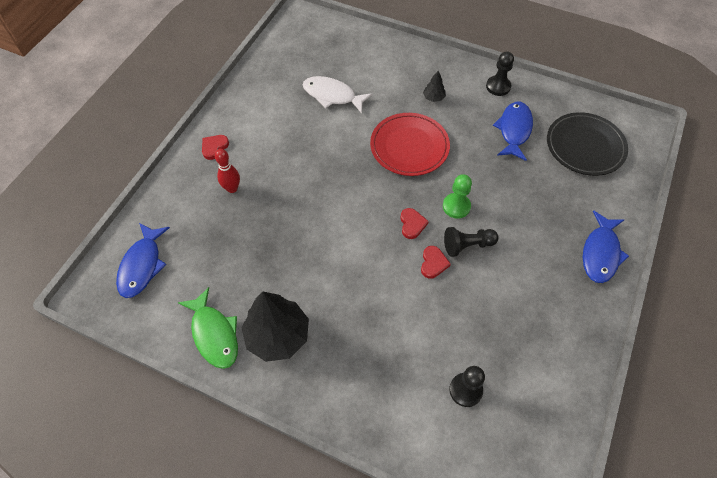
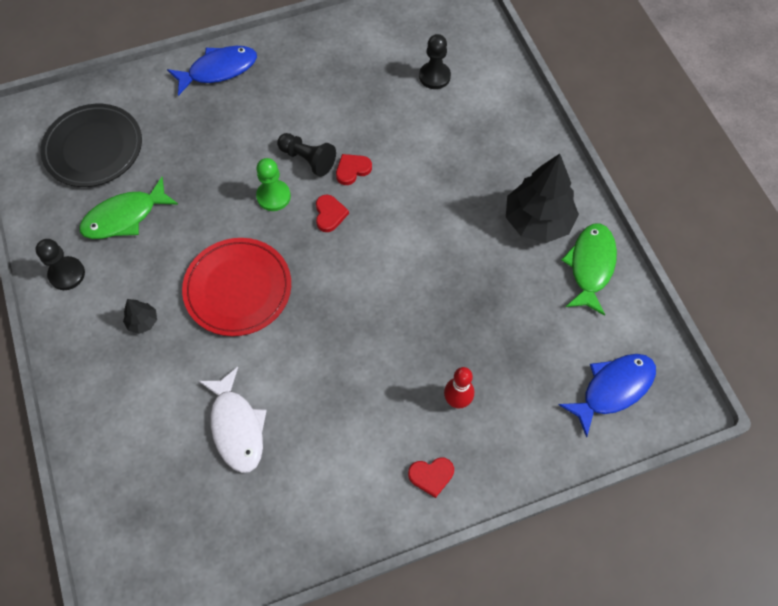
camera: 135 degrees left, 5 degrees up
red heart [400,208,429,239] -> red heart turned 135 degrees clockwise [316,195,349,232]
blue fish [493,102,533,161] -> green fish [79,177,178,239]

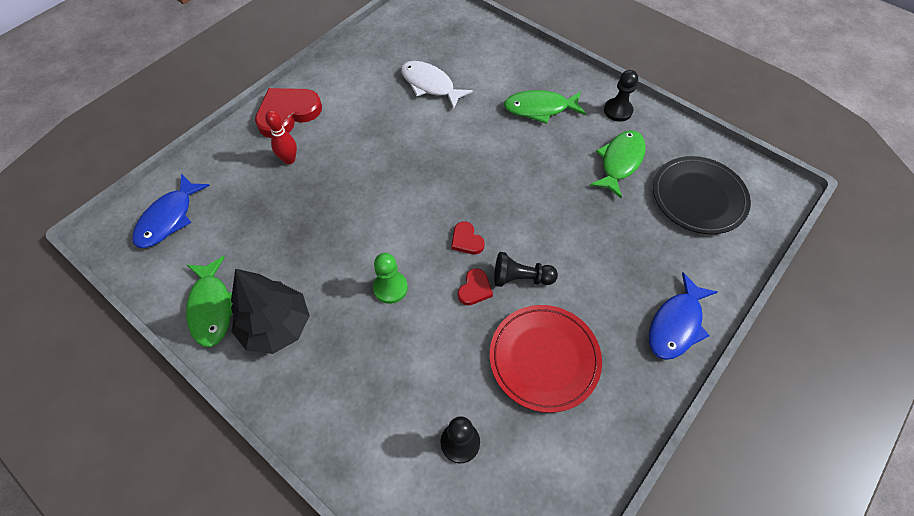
camera: 150 degrees right, 5 degrees down
black tree [123,299,157,334] -> green fish [504,90,586,124]
red plate [182,238,291,336] -> red plate moved to [490,305,602,413]
green pawn [256,158,291,211] -> green pawn moved to [373,253,408,304]
red heart [408,457,454,498] -> red heart [255,88,322,138], size x2.03

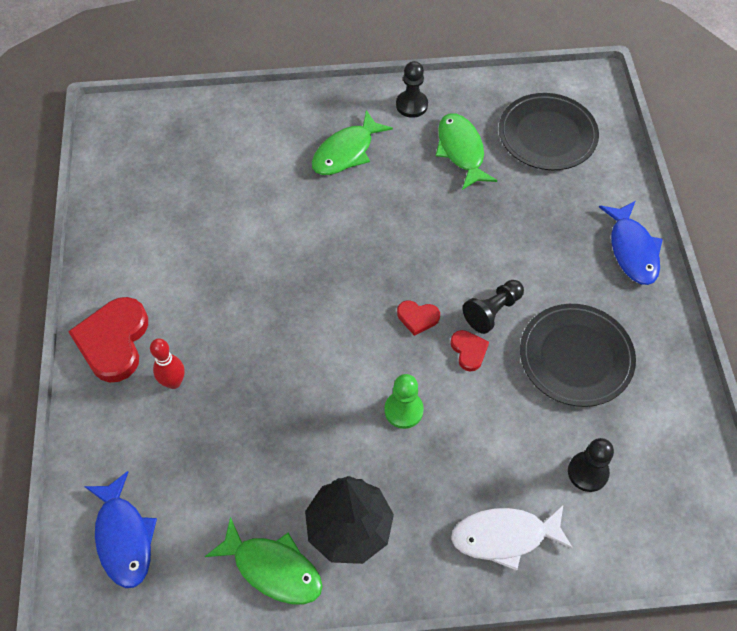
camera: 45 degrees left, 0 degrees up
white fish [401,61,473,109] -> white fish moved to [451,505,573,571]
red plate [490,305,602,413] -> black plate [520,304,636,407]

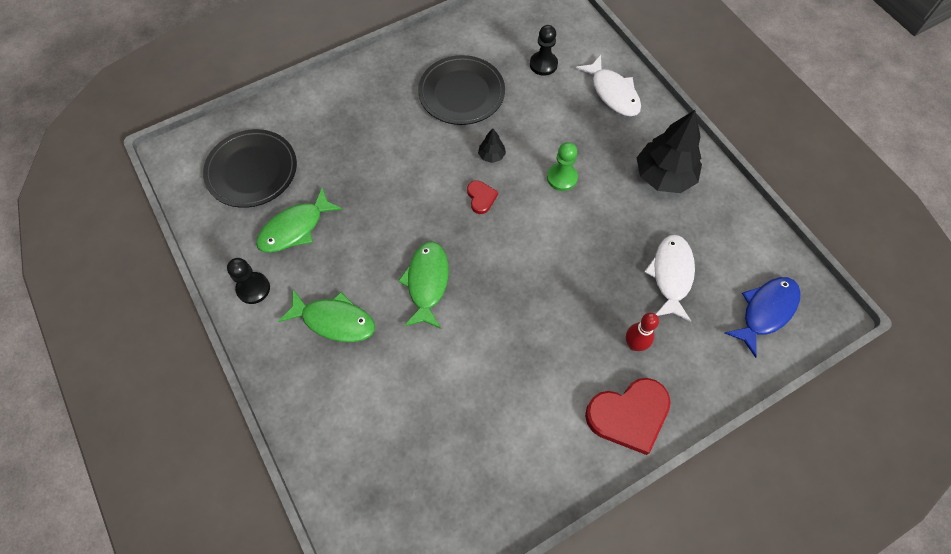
camera: 115 degrees left, 5 degrees up
green fish [205,517,323,604] -> green fish moved to [398,241,449,329]
red heart [450,330,489,372] -> black tree [478,128,506,163]
black pawn [463,280,524,334] -> none
blue fish [599,201,663,285] -> none
none -> white fish [644,234,695,322]

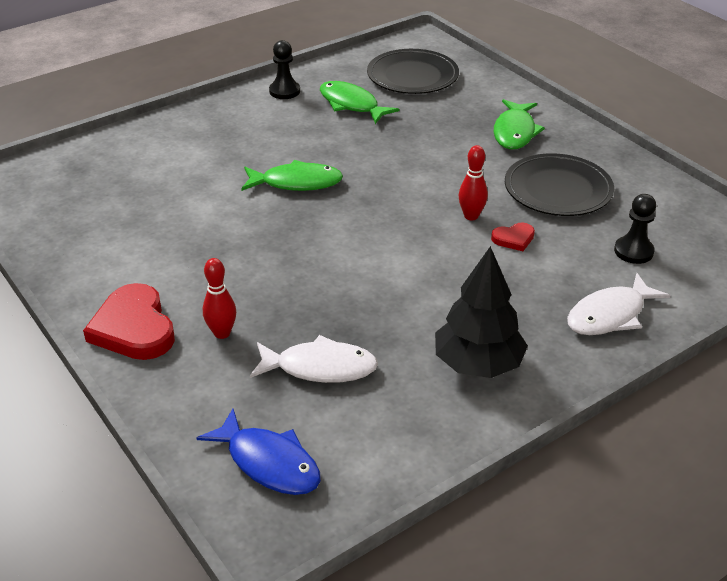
camera: 85 degrees right, 25 degrees down
green fish [278,289,375,342] -> green fish moved to [494,99,545,150]
red heart [467,181,498,214] -> red heart moved to [491,223,535,251]
black tree [478,128,506,163] -> red bowling pin [459,145,488,220]
green pawn [547,142,578,191] -> none

